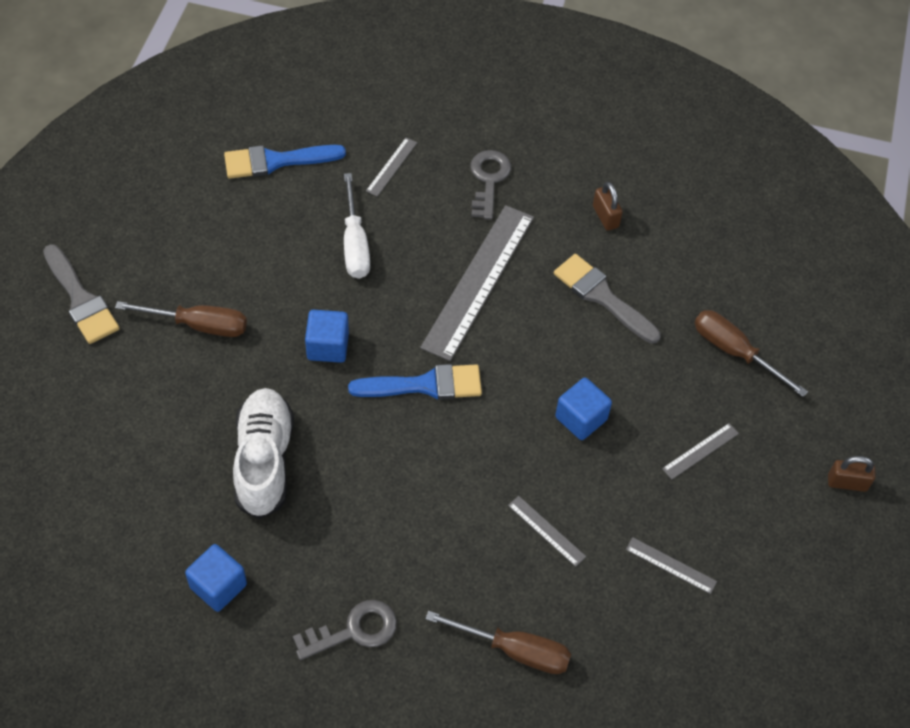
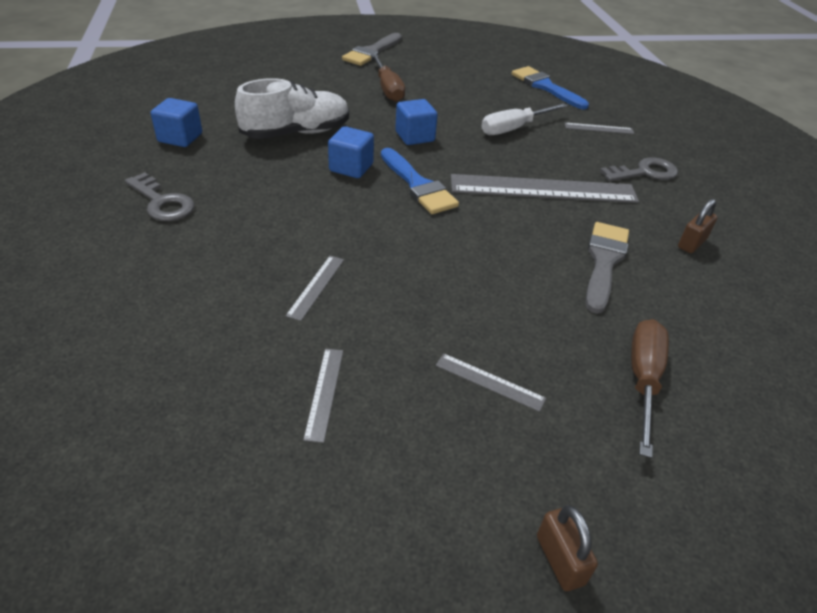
camera: 65 degrees right, 15 degrees down
brown screwdriver [425,611,571,674] -> none
blue cube [555,378,612,440] -> blue cube moved to [328,126,374,178]

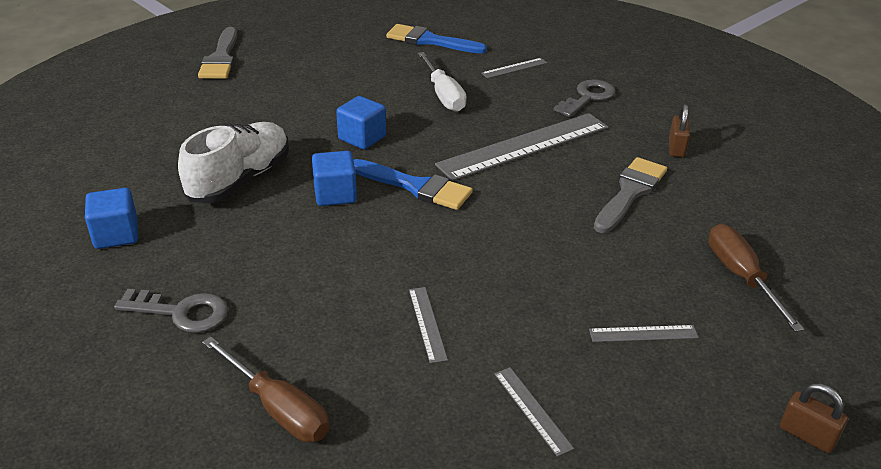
camera: 30 degrees left, 5 degrees down
brown screwdriver [371,54,405,102] -> brown screwdriver moved to [202,336,330,442]
white screwdriver [481,103,568,135] -> white screwdriver turned 45 degrees counterclockwise [417,52,467,112]
grey brush [586,222,629,314] -> grey brush turned 45 degrees clockwise [594,157,667,233]

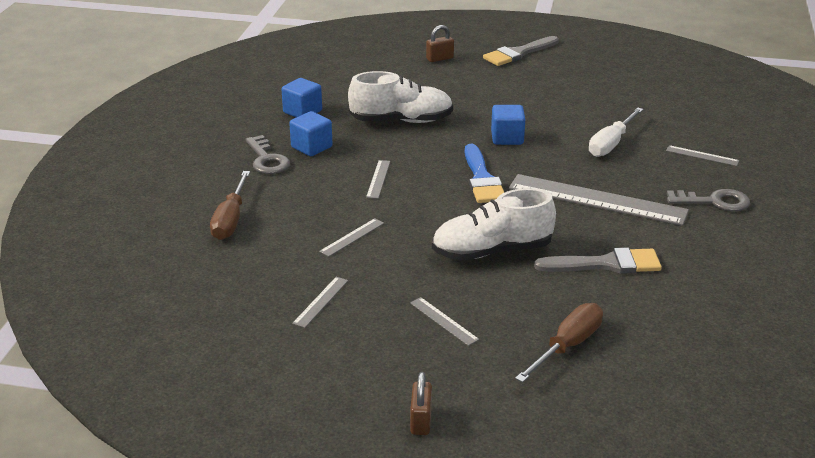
camera: 55 degrees right, 5 degrees down
blue cube [312,151,357,206] -> blue cube moved to [289,111,333,156]
blue brush [386,24,487,54] -> none
brown padlock [669,104,690,158] -> brown padlock moved to [426,25,454,62]
none -> grey ruler [366,160,390,199]
none -> white shoe [432,188,556,261]

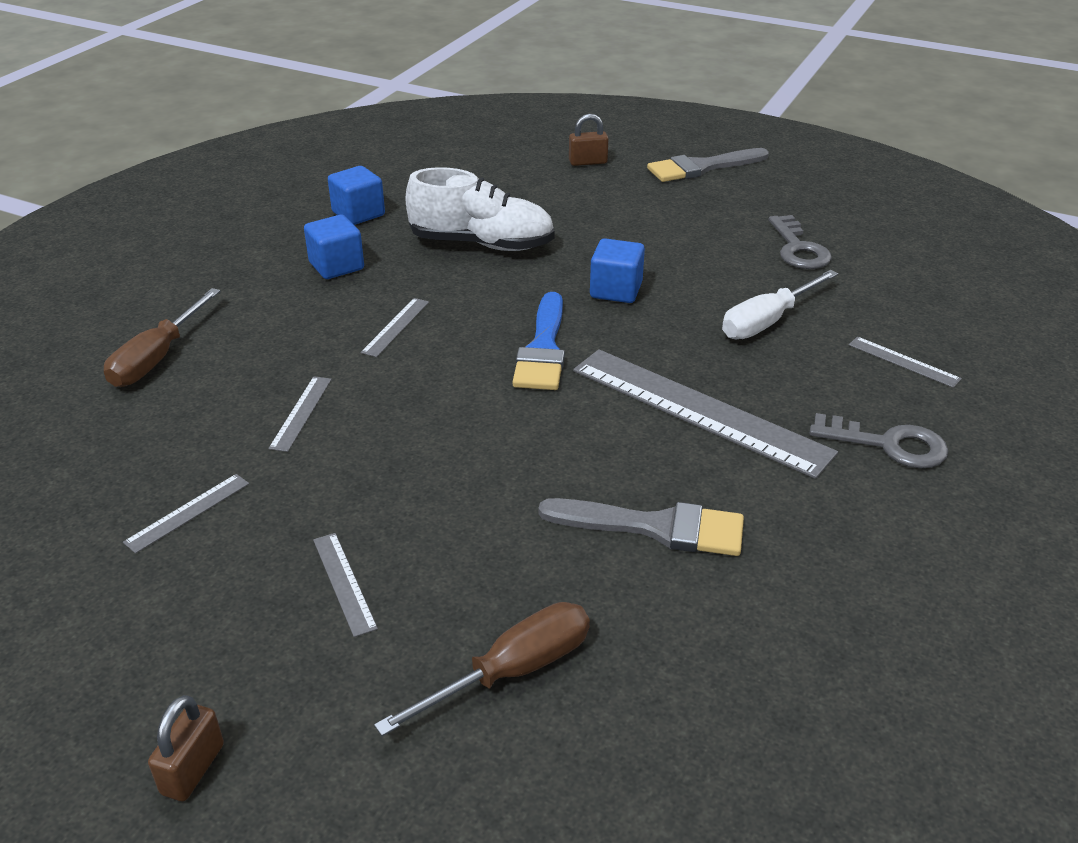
camera: 15 degrees right, 5 degrees up
grey key [246,135,290,174] -> grey key moved to [769,215,832,269]
grey ruler [319,218,384,257] -> grey ruler turned 45 degrees counterclockwise [268,376,332,452]
white shoe [432,188,556,261] -> none

